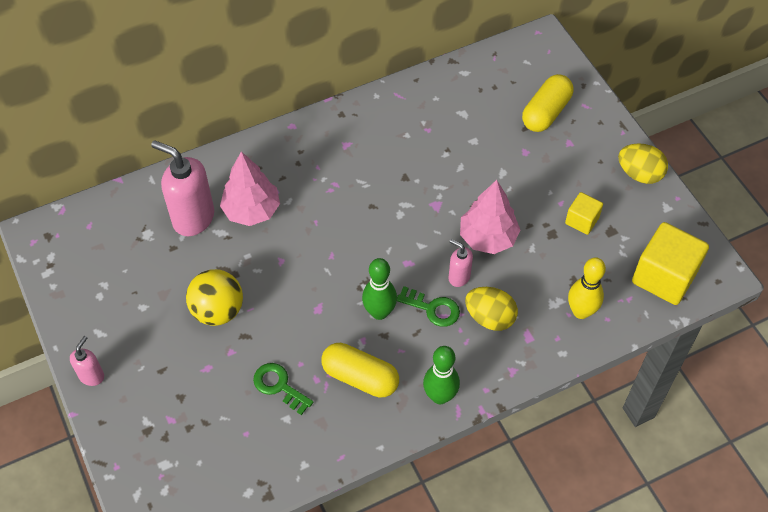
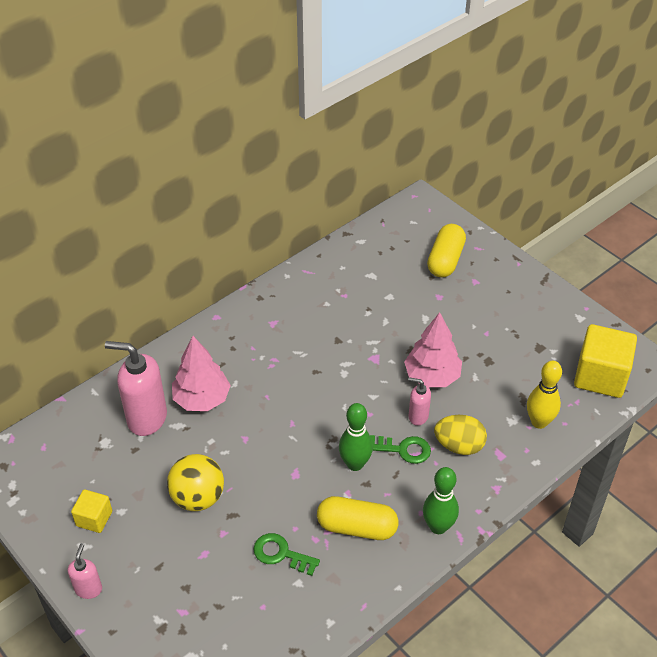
camera: 15 degrees left, 10 degrees down
yellow cube [565,192,603,235] -> yellow cube moved to [71,489,112,533]
yellow egg [618,143,668,184] -> none

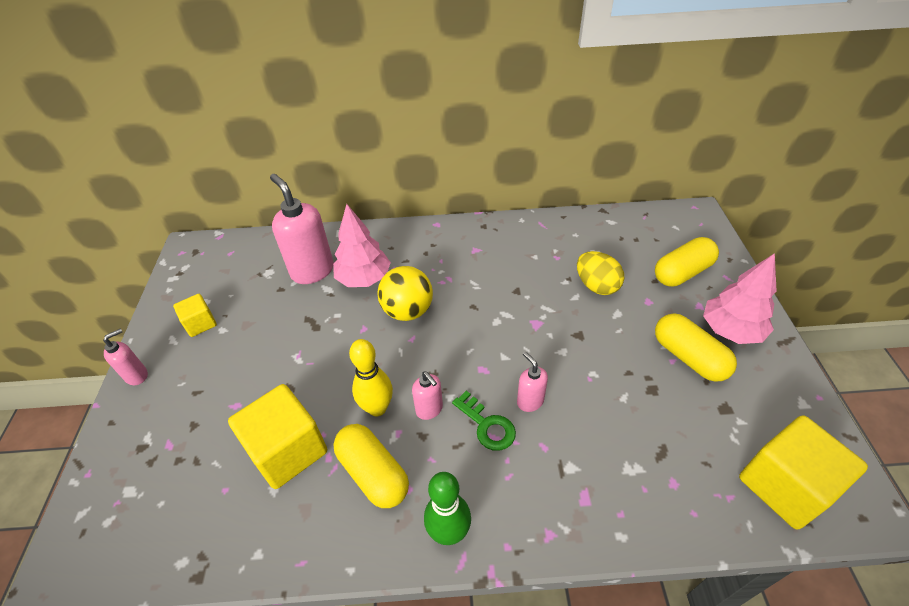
camera: 40 degrees right, 0 degrees up
yellow ball [167,454,224,511] -> yellow ball moved to [377,266,433,321]
green key [253,533,320,576] -> yellow cube [228,384,327,489]
green bowling pin [339,403,373,471] -> pink soap dispenser [412,371,443,420]
pink tree [404,312,462,387] -> pink tree moved to [703,253,777,344]
yellow egg [434,415,487,455] -> yellow egg moved to [577,251,624,295]
yellow bowling pin [527,361,562,429] -> yellow bowling pin moved to [349,339,393,416]
none -> yellow capsule [655,313,737,382]

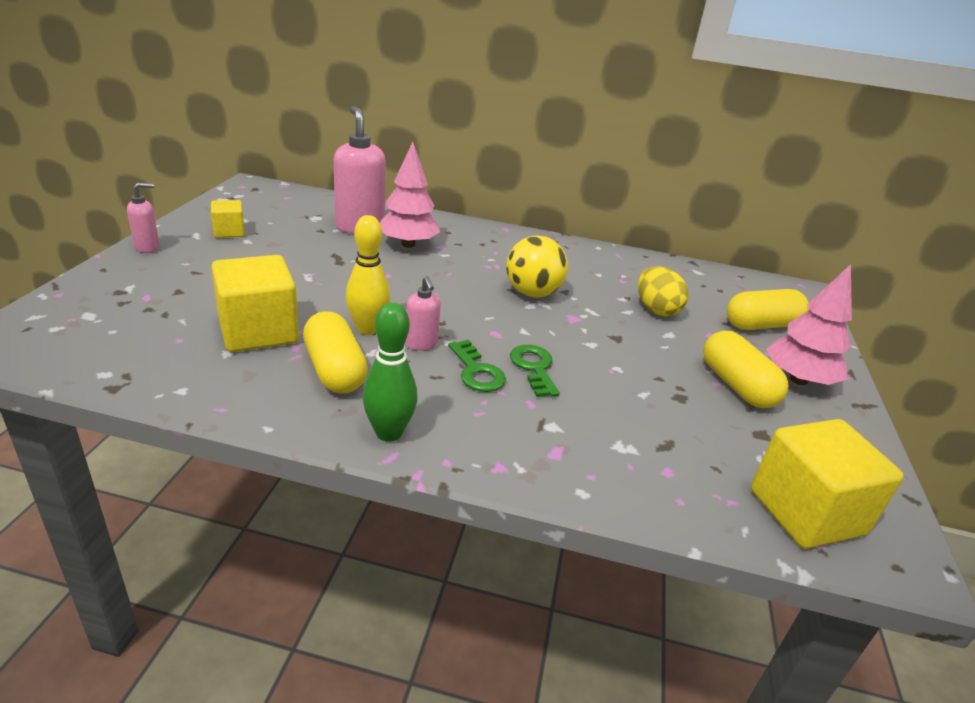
camera: 10 degrees right, 15 degrees down
yellow ball [377,266,433,321] -> yellow ball moved to [506,235,568,298]
pink soap dispenser [517,352,548,412] -> green key [510,345,560,397]

